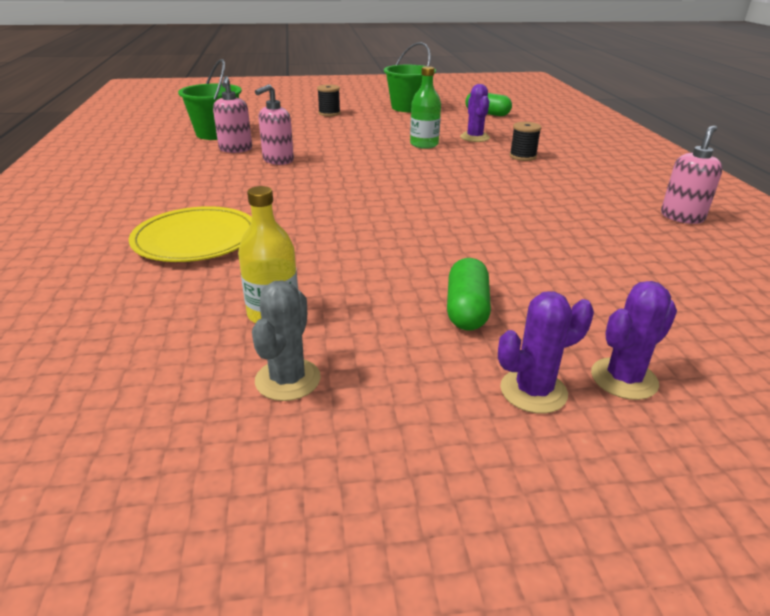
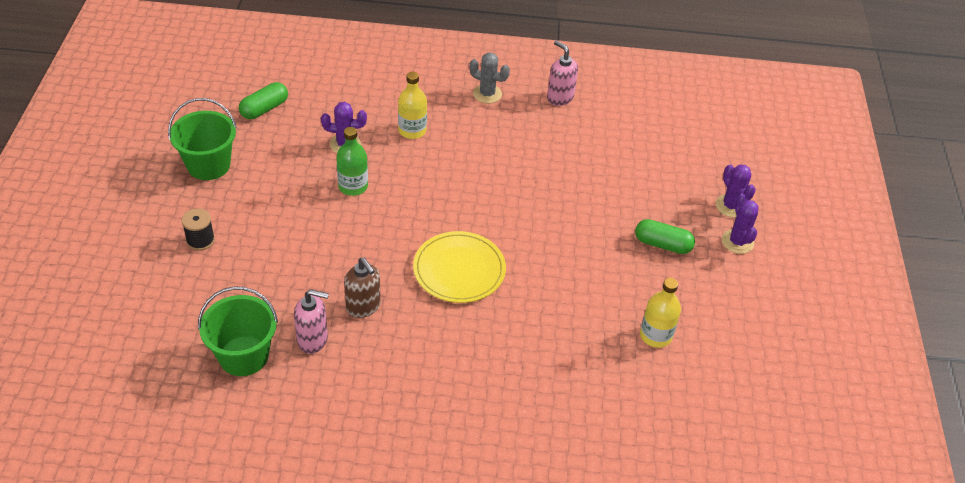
camera: 80 degrees left, 15 degrees up
yellow plate [129,206,252,262] -> yellow plate moved to [413,231,506,303]
grey cactus [252,280,321,401] -> grey cactus moved to [469,52,510,104]
pink soap dispenser [255,84,294,165] -> brown soap dispenser [344,258,381,318]
black spool [510,122,541,161] -> yellow bottle [398,72,427,139]

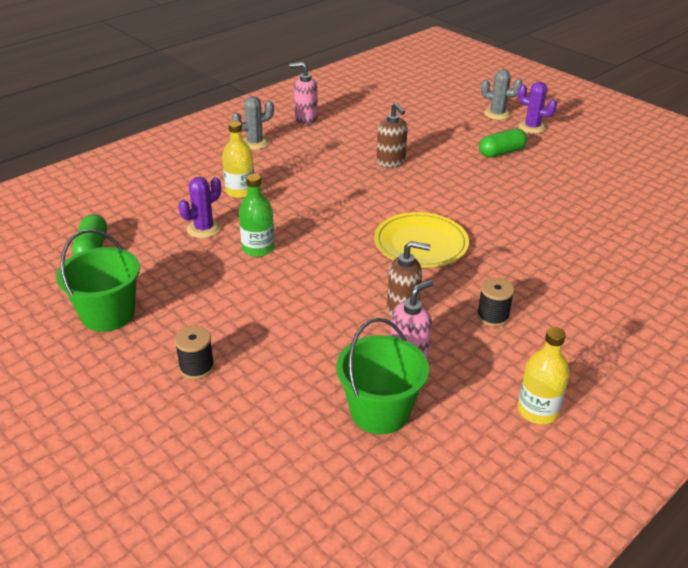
camera: 45 degrees left, 10 degrees down
yellow bottle [640,278,681,348] -> yellow bottle moved to [518,327,570,424]
purple cactus [716,164,756,217] -> grey cactus [481,69,522,120]
none -> brown soap dispenser [376,103,408,168]
none -> black spool [477,278,515,327]

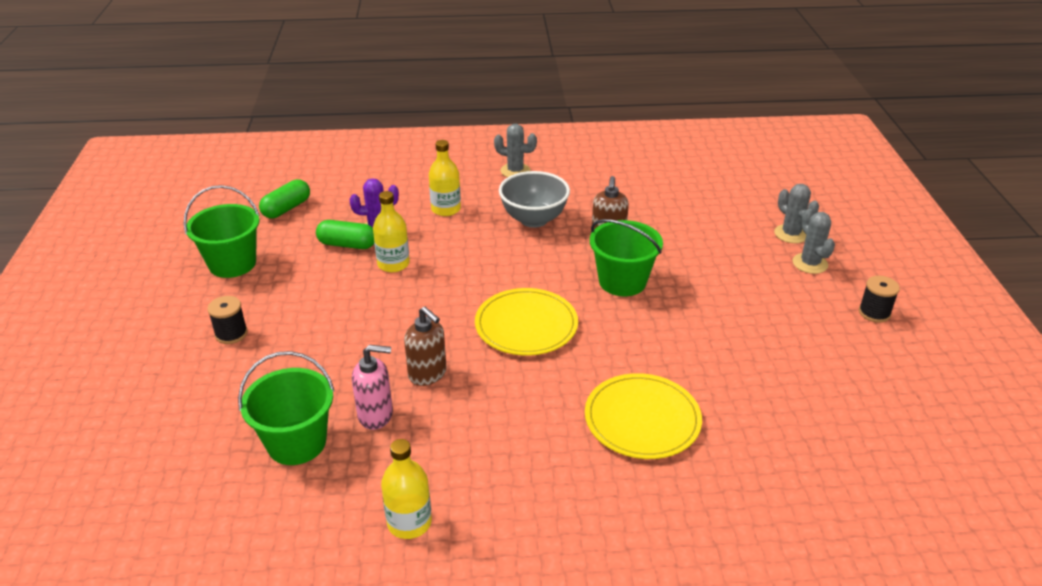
camera: 40 degrees right, 0 degrees up
green bottle [239,174,274,257] -> yellow bottle [373,191,410,272]
pink soap dispenser [289,62,318,125] -> none
black spool [477,278,515,327] -> black spool moved to [859,276,900,323]
green capsule [479,128,527,157] -> green capsule moved to [316,220,374,249]
purple cactus [518,82,557,134] -> grey cactus [792,209,835,274]
none -> grey bowl [499,171,570,228]
none -> yellow plate [585,373,702,459]
none -> green bucket [590,219,663,296]

